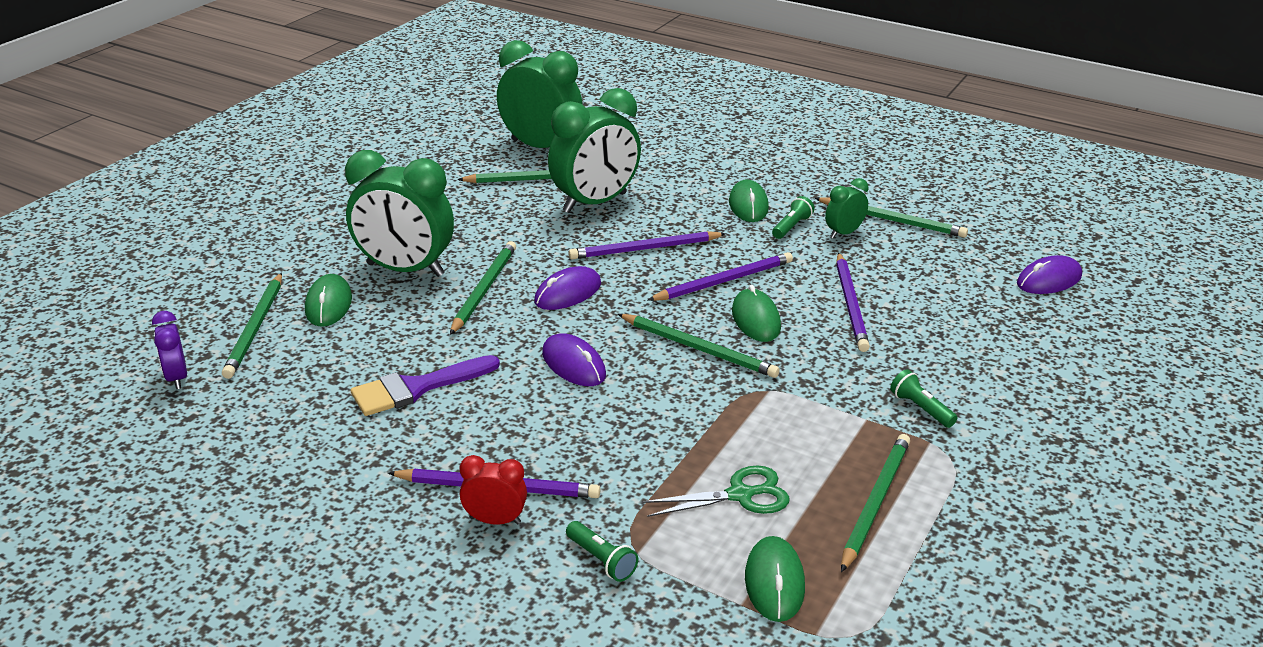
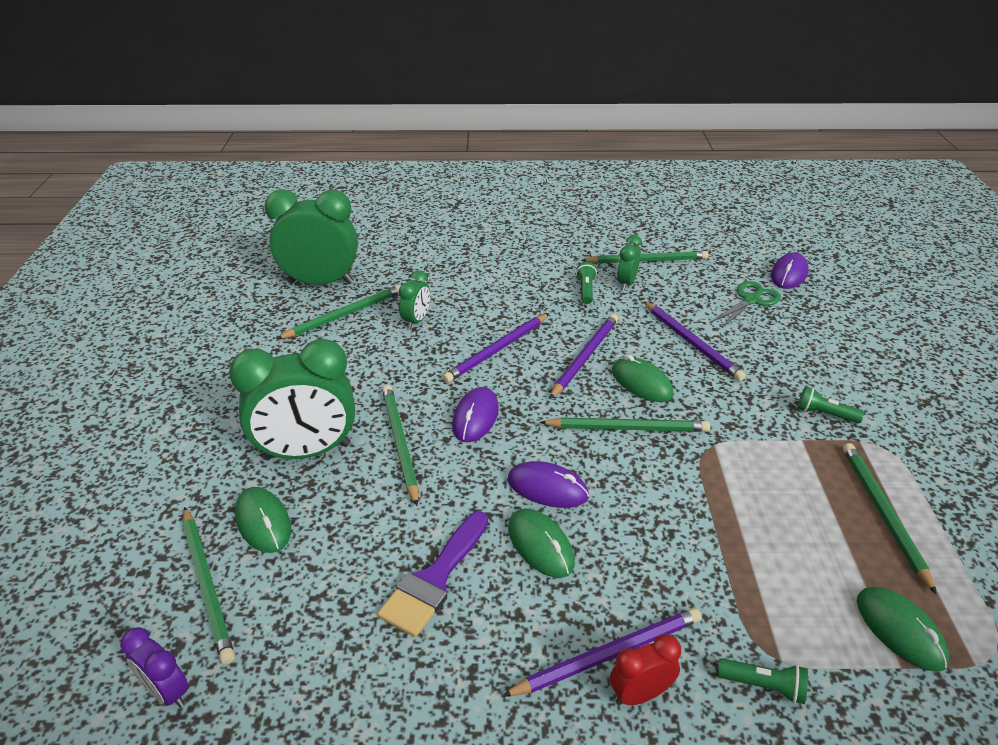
camera: 30 degrees left, 5 degrees up
green clock [548,88,641,213] -> green clock [399,270,430,329], size x0.48
green scissors [643,465,789,517] -> green scissors moved to [712,281,781,328]
green mouse [729,179,769,222] -> green mouse moved to [508,508,575,578]

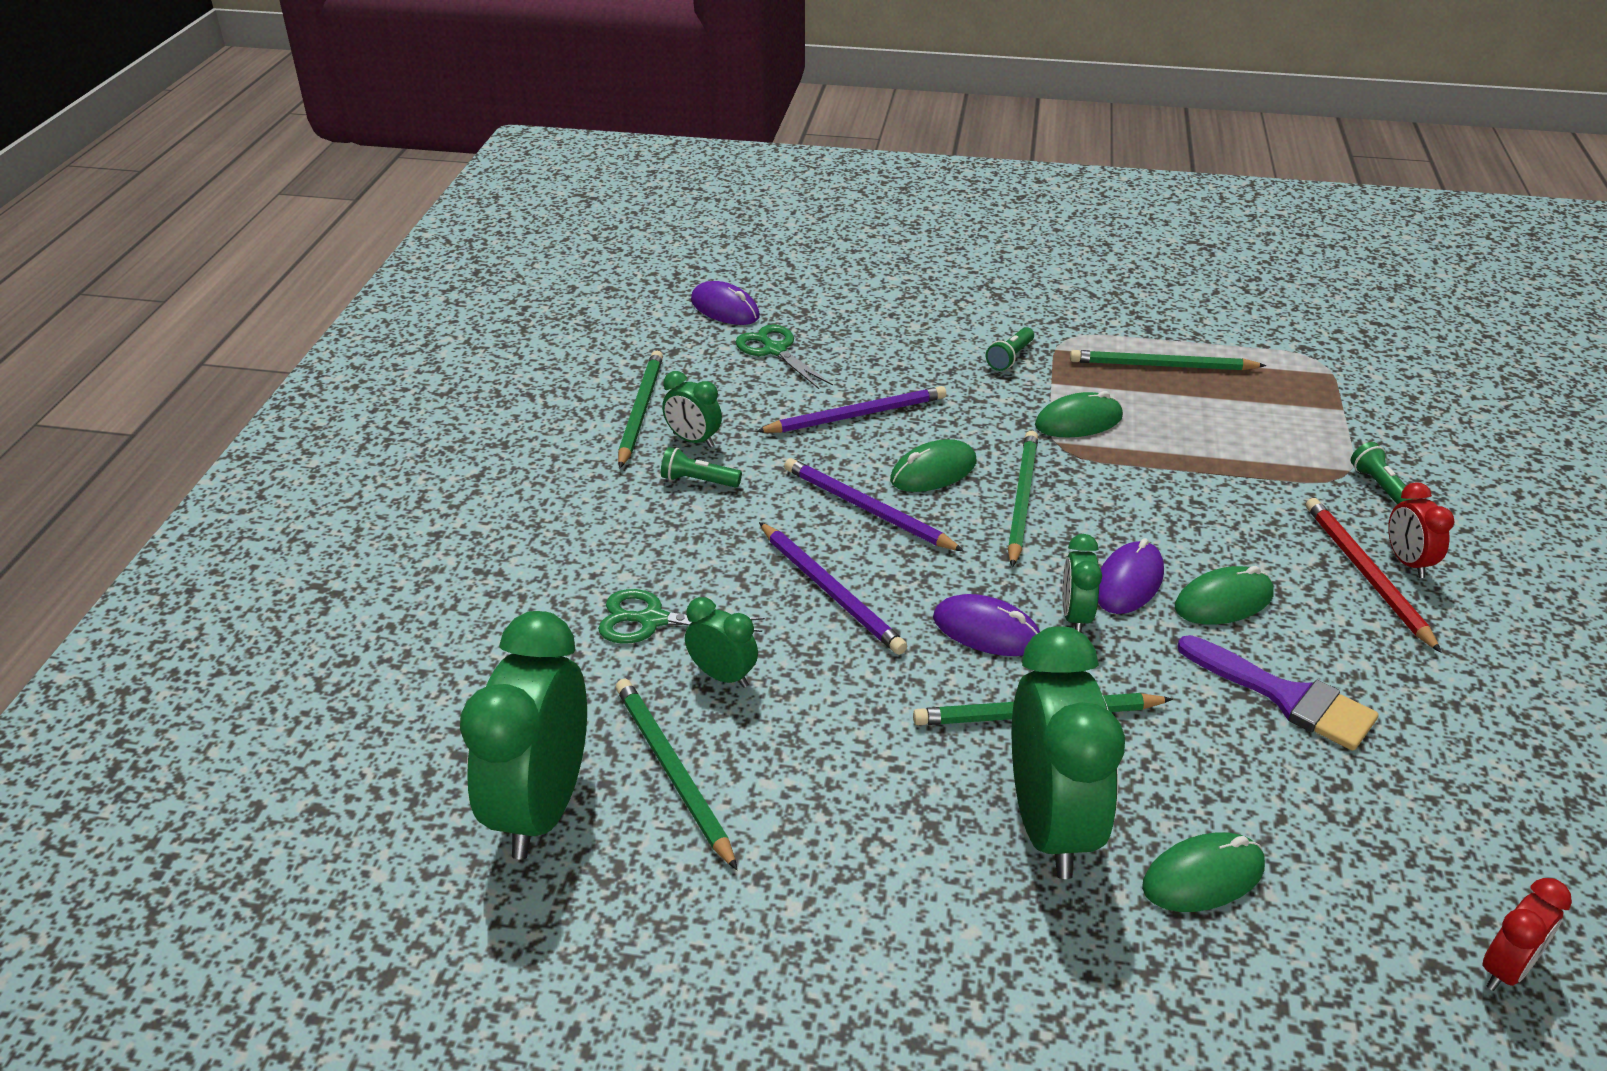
camera: 80 degrees left, 0 degrees up
purple clock [120,627,189,708] -> red clock [1482,878,1572,991]
green pencil [183,507,235,665] -> none
purple pencil [502,608,702,697] -> red pencil [1306,498,1442,653]
green flashlight [718,658,808,704] -> green flashlight turned 45 degrees counterclockwise [1351,442,1412,505]
green mouse [857,587,949,672] -> green mouse moved to [1035,391,1123,438]
none -> green scissors [598,589,765,644]
none -> green clock [1062,534,1102,632]

